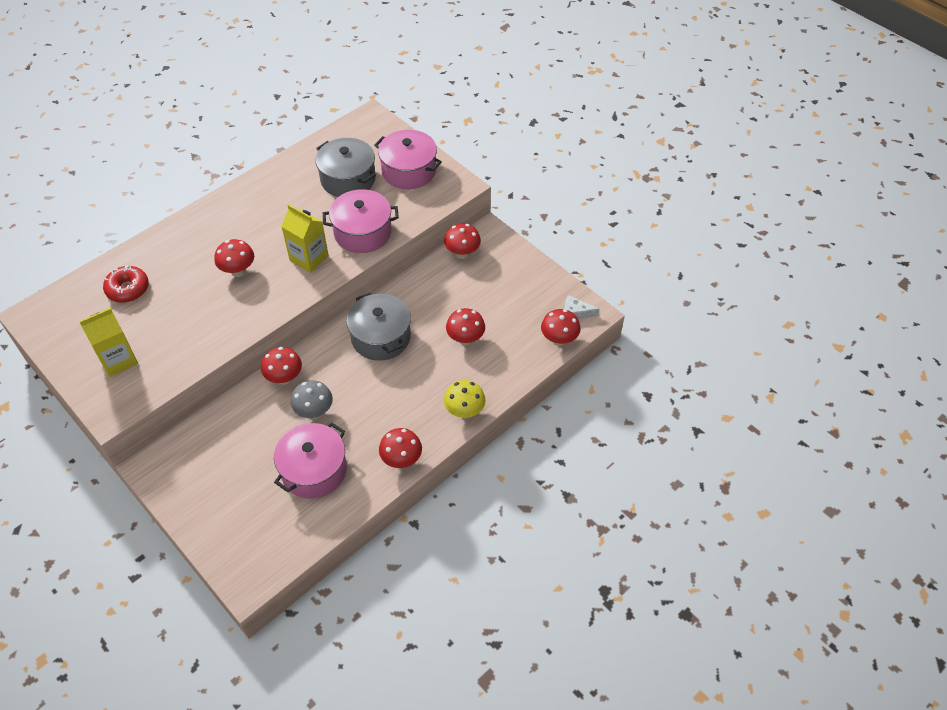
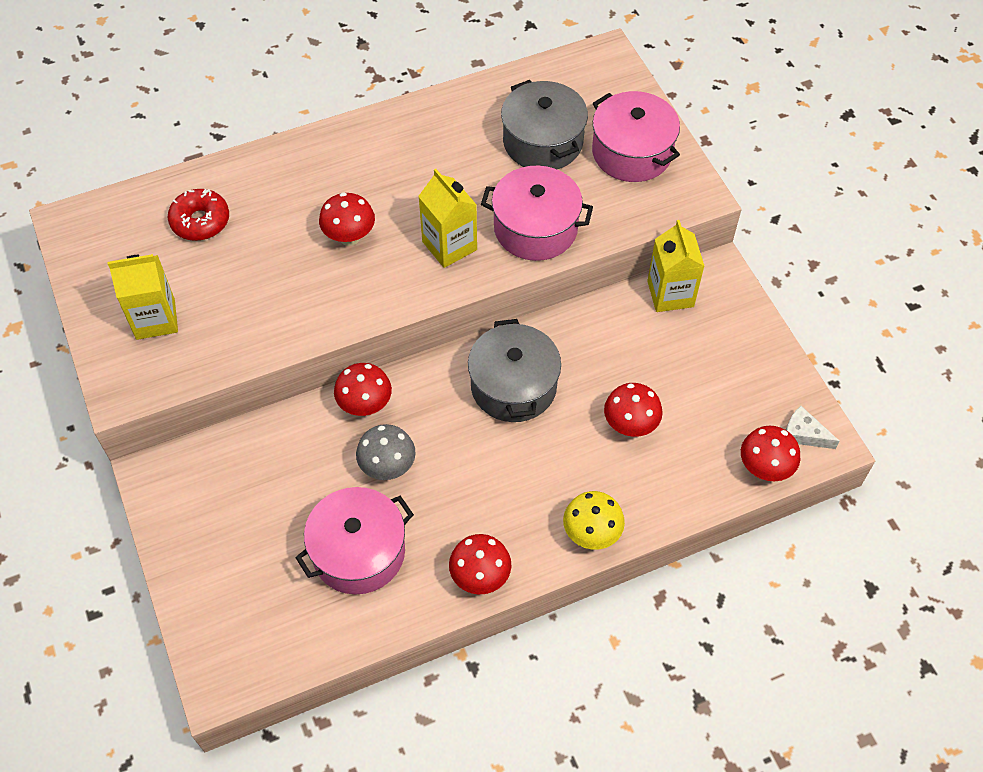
camera: 20 degrees right, 5 degrees up
red mushroom [444,223,481,259] -> yellow carton [647,220,704,312]

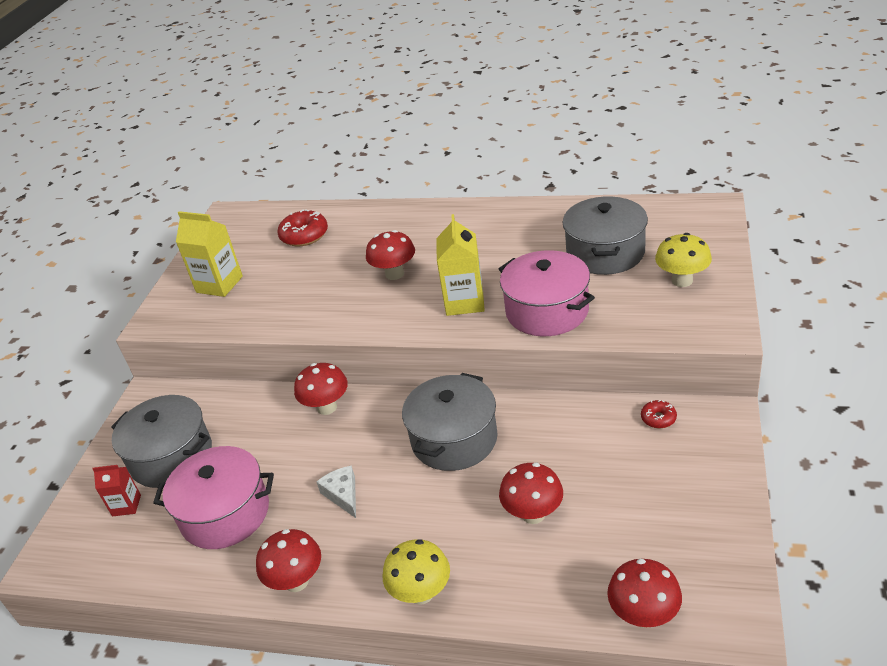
camera: 40 degrees right, 20 degrees down
grey mushroom [356,424,416,480] -> none
pink pot [592,91,680,182] -> yellow mushroom [655,233,712,287]
yellow carton [647,220,704,312] -> red donut [641,400,677,428]
white cheese [786,406,840,449] -> white cheese moved to [316,465,356,518]
none -> red carton [92,465,141,516]
none -> grey pot [111,395,212,488]

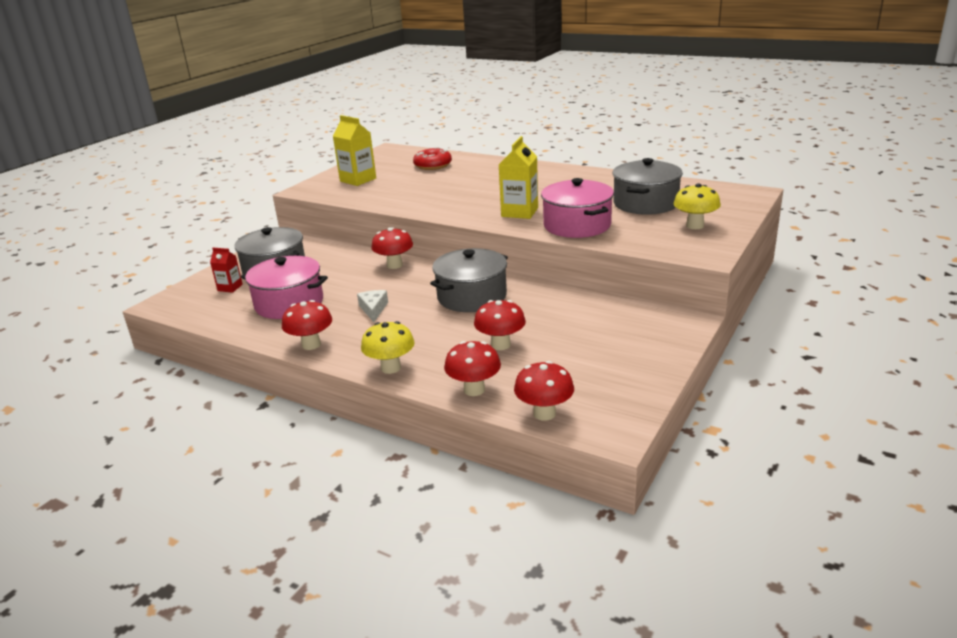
camera: 15 degrees right, 10 degrees down
red mushroom [366,230,415,280] -> red mushroom moved to [444,341,501,396]
red donut [641,400,677,428] -> none

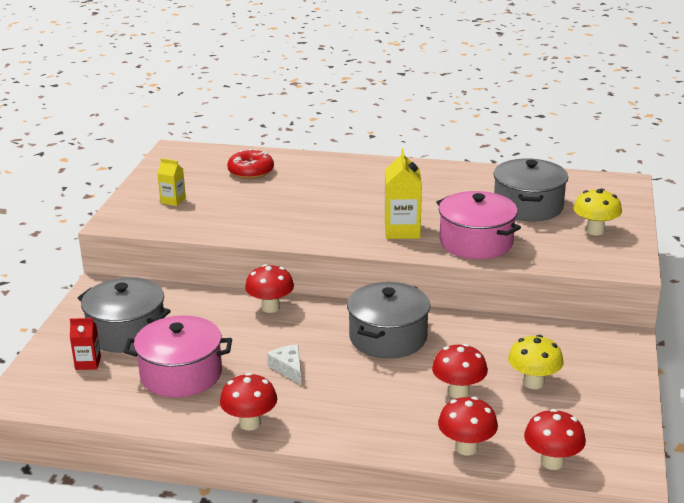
camera: 20 degrees left, 0 degrees up
yellow carton [333,115,376,186] -> yellow carton [157,158,186,206], size x0.58
yellow mushroom [361,321,415,374] -> yellow mushroom moved to [508,335,564,389]

